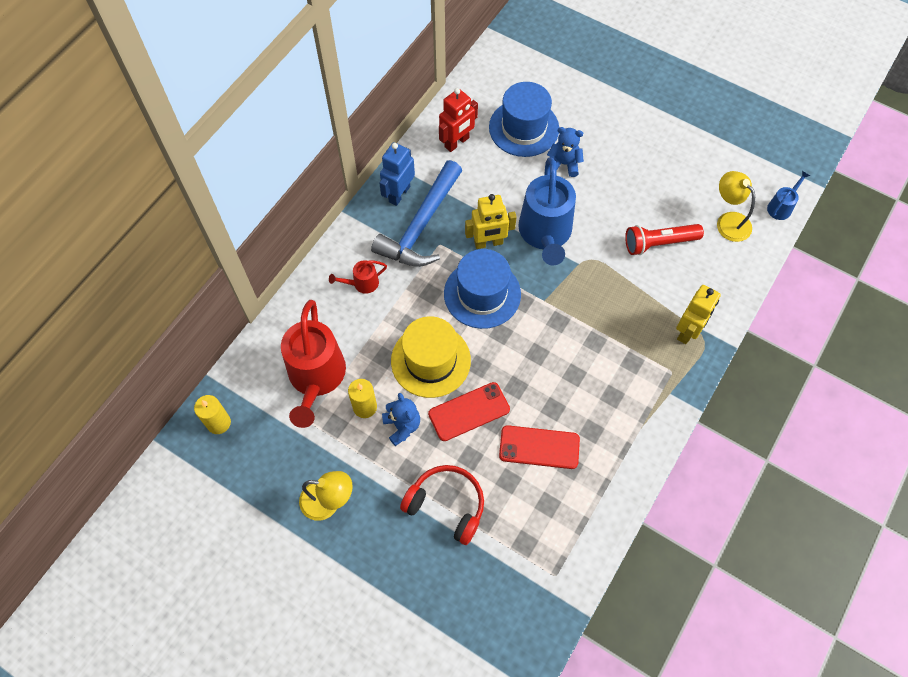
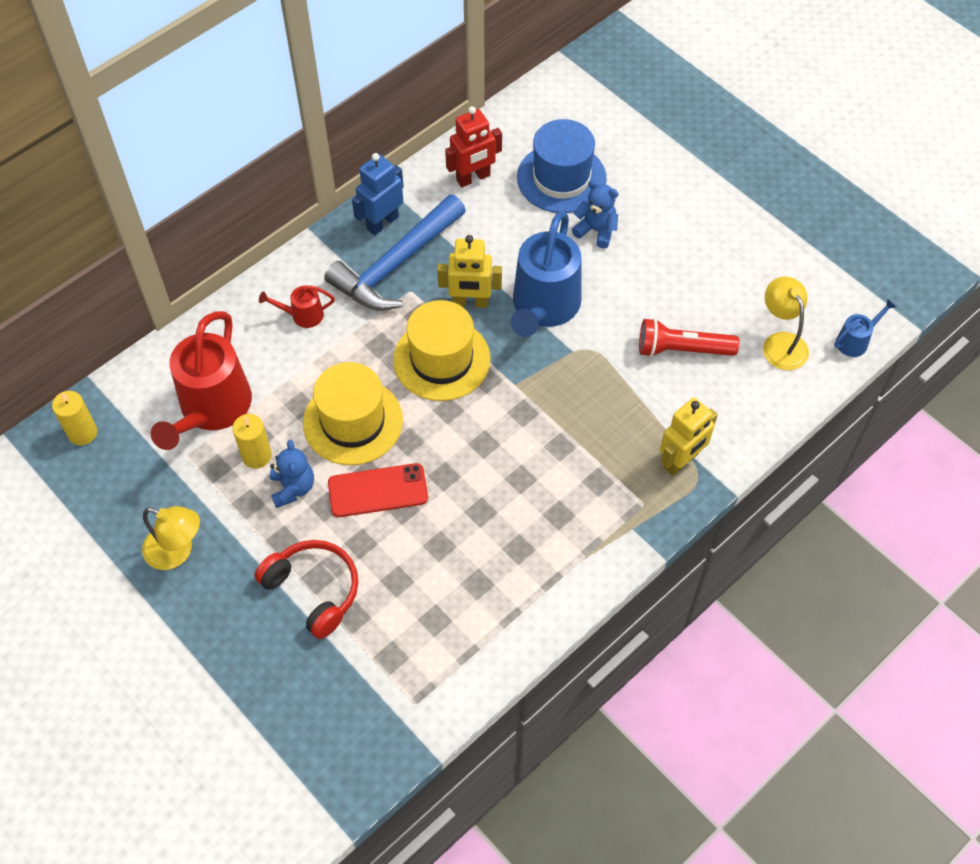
camera: 15 degrees right, 5 degrees down
blue hat [444,249,521,329] -> yellow hat [393,300,491,401]
red phone [499,425,580,469] -> none

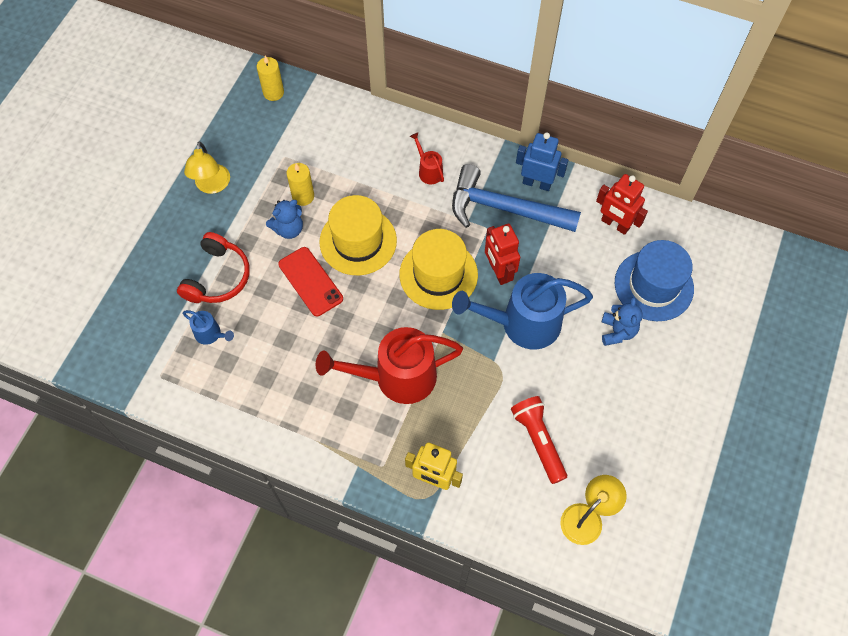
camera: 65 degrees right, 5 degrees up
red watering can [151,311,252,450] -> red watering can moved to [316,327,463,404]
yellow robot [437,235,502,308] -> red robot [485,224,520,285]
blue watering can [834,299,896,357] -> blue watering can moved to [183,310,234,345]

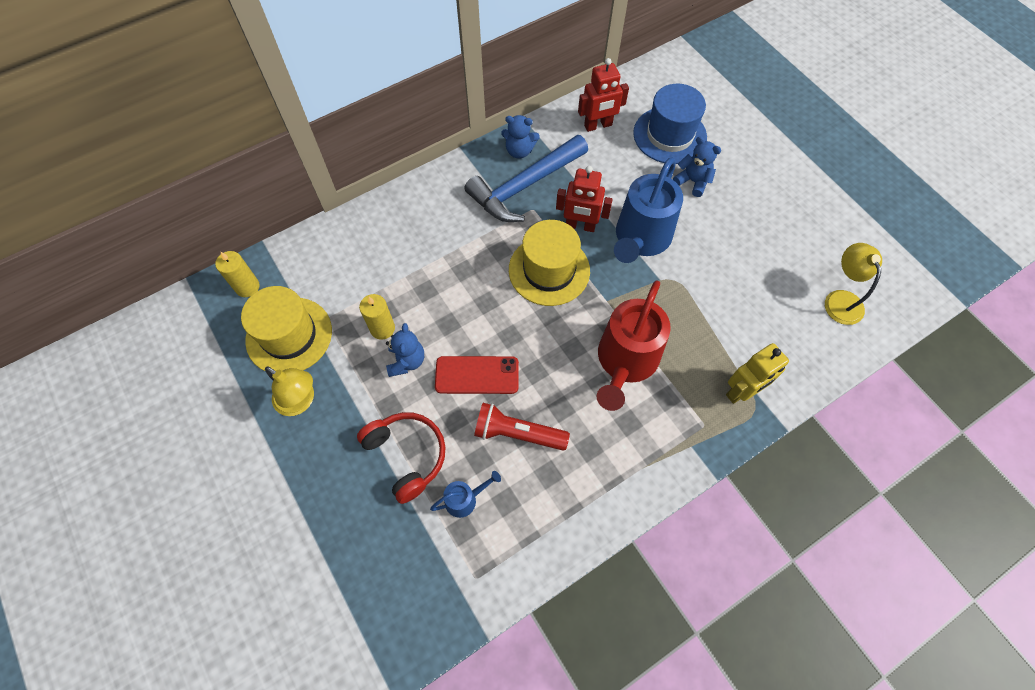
camera: 55 degrees left, 0 degrees up
yellow hat [319,195,397,275] -> yellow hat moved to [241,286,332,371]
red watering can [410,132,444,184] -> none
red flashlight [511,396,567,484] -> red flashlight moved to [474,403,570,451]
blue robot [516,133,568,191] -> blue teddy bear [501,115,540,159]

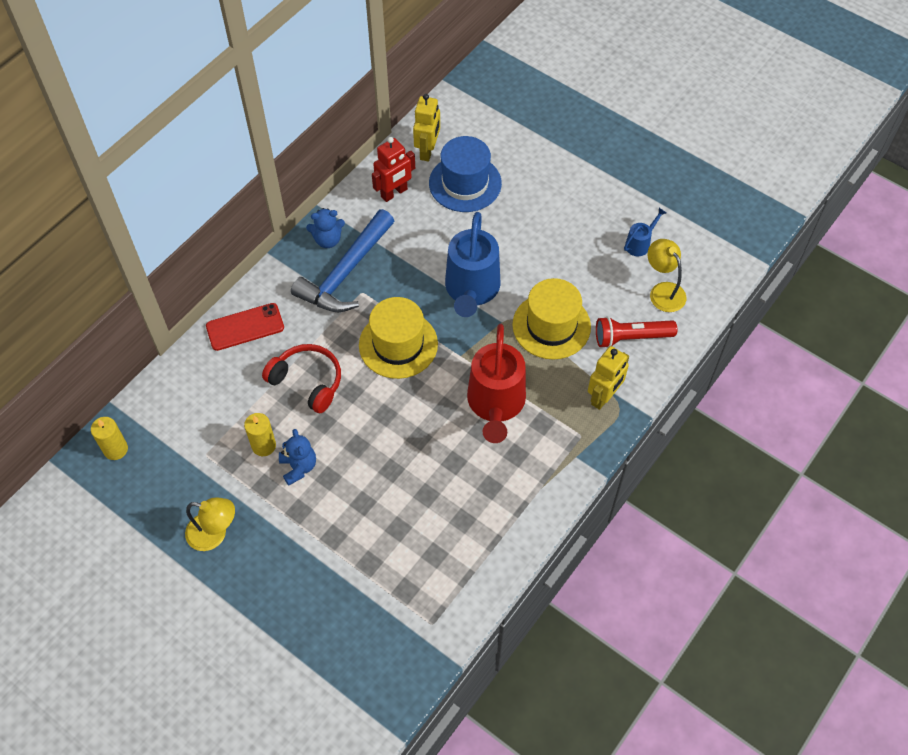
camera: 20 degrees left, 5 degrees down
yellow hat [241,286,332,371] -> yellow hat moved to [512,278,591,360]
red headphones [357,412,446,504] -> red headphones moved to [262,344,341,413]
blue watering can [430,471,501,518] -> blue watering can moved to [624,208,666,256]
red phone [435,356,519,394] -> red phone moved to [206,303,284,351]
red flashlight [474,403,570,451] -> red flashlight moved to [596,316,677,348]
red robot [556,166,613,232] -> none
blue teddy bear [673,137,721,197] -> none
none -> yellow robot [413,94,440,162]

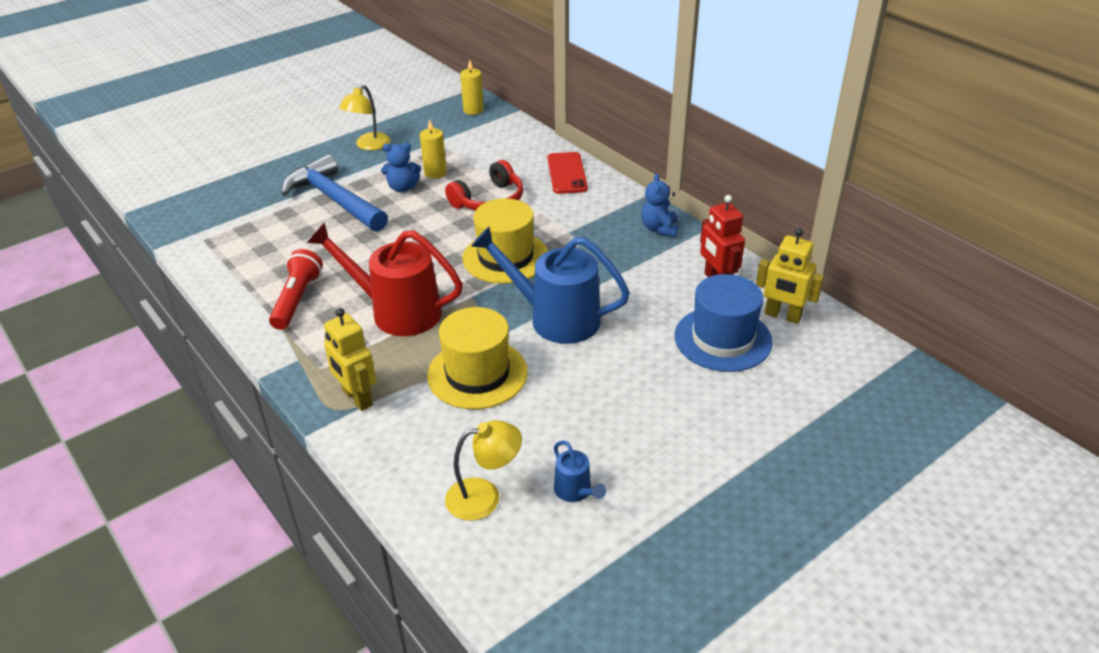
camera: 105 degrees right, 20 degrees down
blue hammer [291,209,394,313] -> blue hammer moved to [281,154,388,232]
red flashlight [596,316,677,348] -> red flashlight moved to [269,249,323,330]

